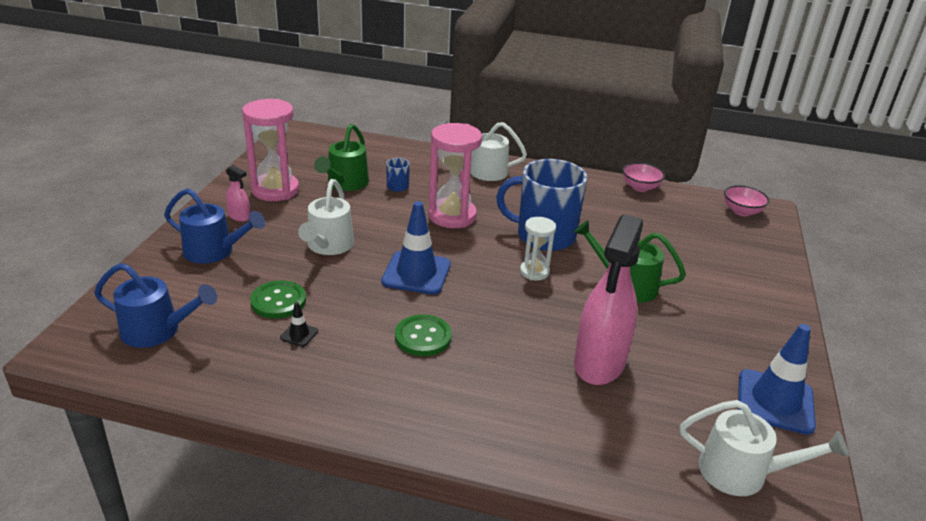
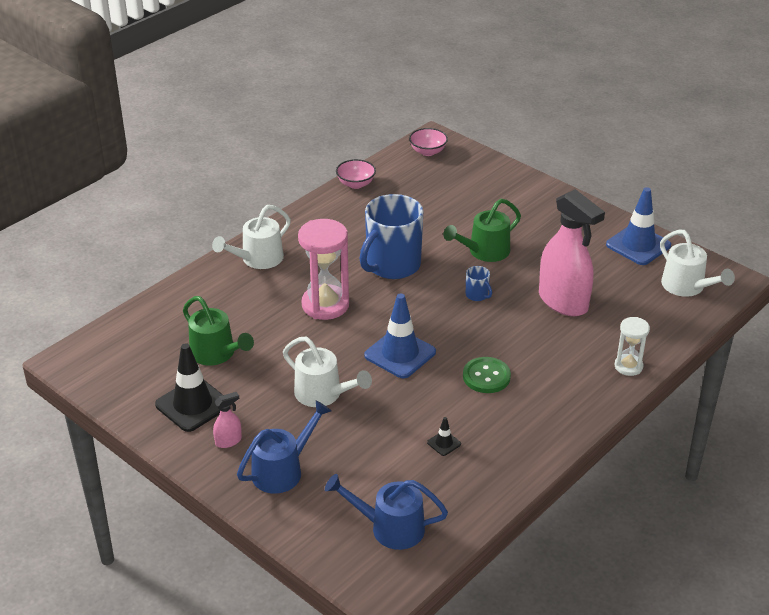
camera: 60 degrees left, 5 degrees up
blue watering can [94,263,217,348] -> blue watering can turned 120 degrees counterclockwise [325,474,448,550]
pink hourglass [242,99,299,201] -> black traffic cone [155,343,231,432]
green button [250,280,306,319] -> none
blue mug [386,158,410,192] -> blue mug moved to [466,266,492,301]
white hourglass [520,217,556,281] -> white hourglass moved to [615,317,650,376]
white watering can [680,400,849,496] -> white watering can turned 105 degrees clockwise [660,230,735,297]

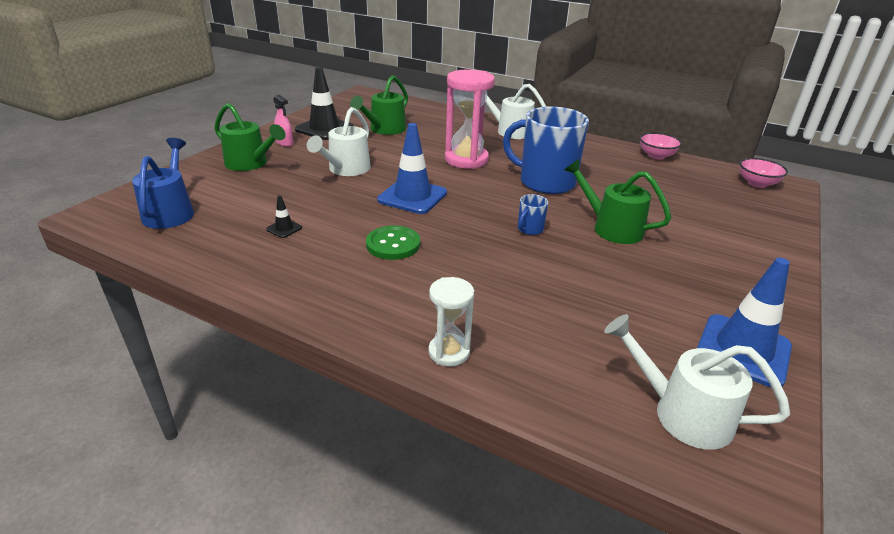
camera: 75 degrees right, 5 degrees down
blue watering can [237,400,331,494] -> green watering can [214,103,286,171]
pink spray bottle [539,189,605,316] -> none
white watering can [660,230,735,297] -> white watering can turned 75 degrees clockwise [604,314,790,450]

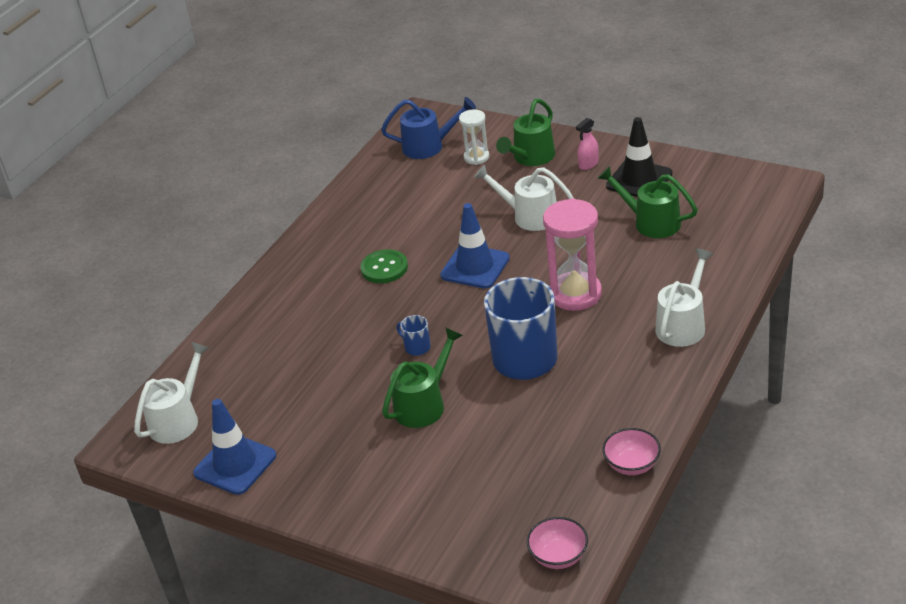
camera: 95 degrees right, 5 degrees up
black traffic cone [266,195,302,238] -> none
white hourglass [428,277,474,367] -> white hourglass moved to [459,109,490,165]

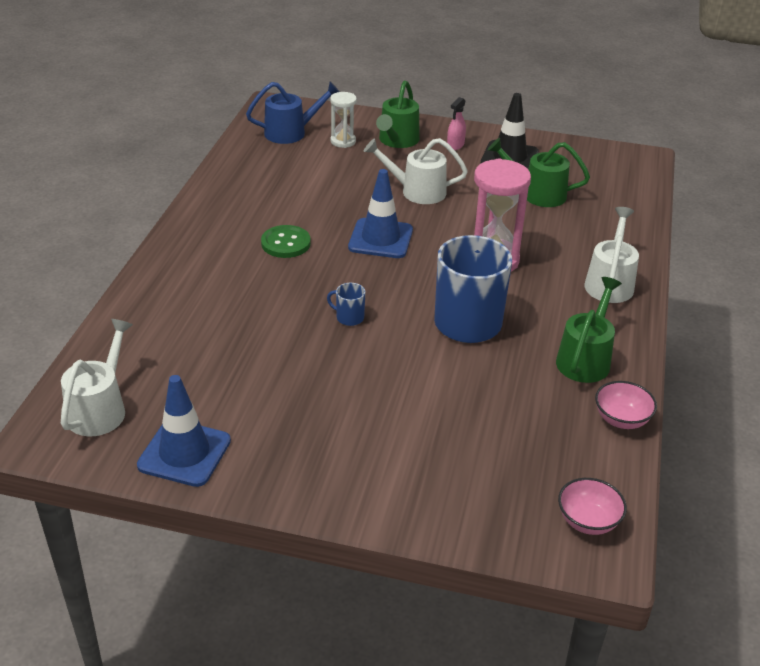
camera: 20 degrees left, 0 degrees up
green watering can [382,327,463,428] -> green watering can moved to [556,277,622,383]

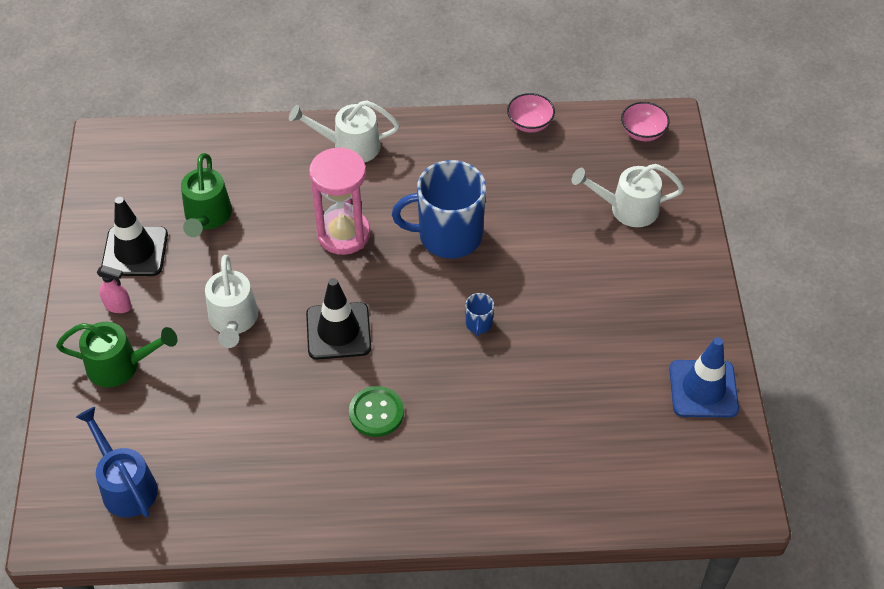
camera: 105 degrees left, 15 degrees up
white watering can [61,319,133,436] -> white watering can moved to [572,164,684,227]
white hourglass [330,92,357,148] -> none
blue traffic cone [348,169,413,258] -> black traffic cone [306,278,371,360]
green watering can [556,277,622,383] -> none

